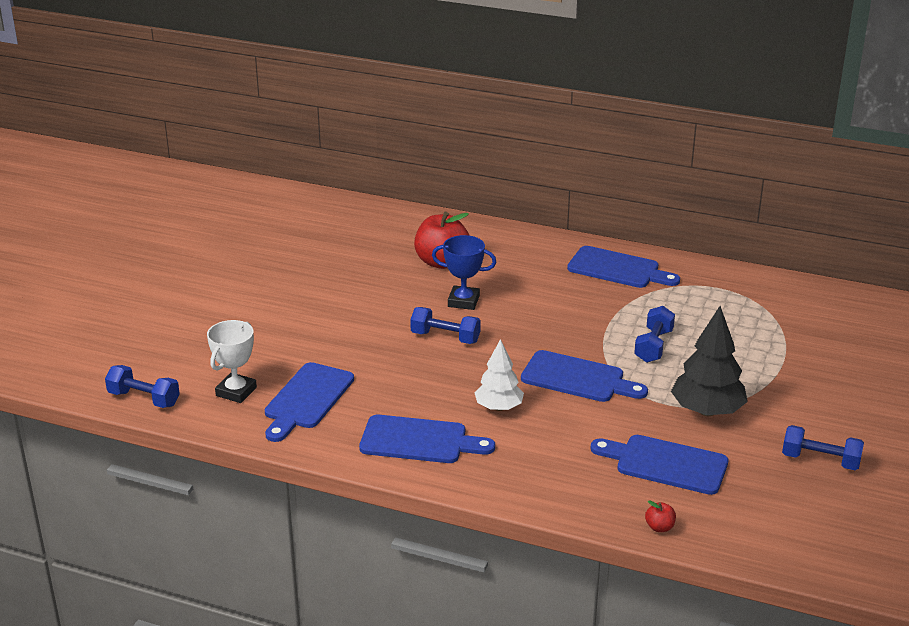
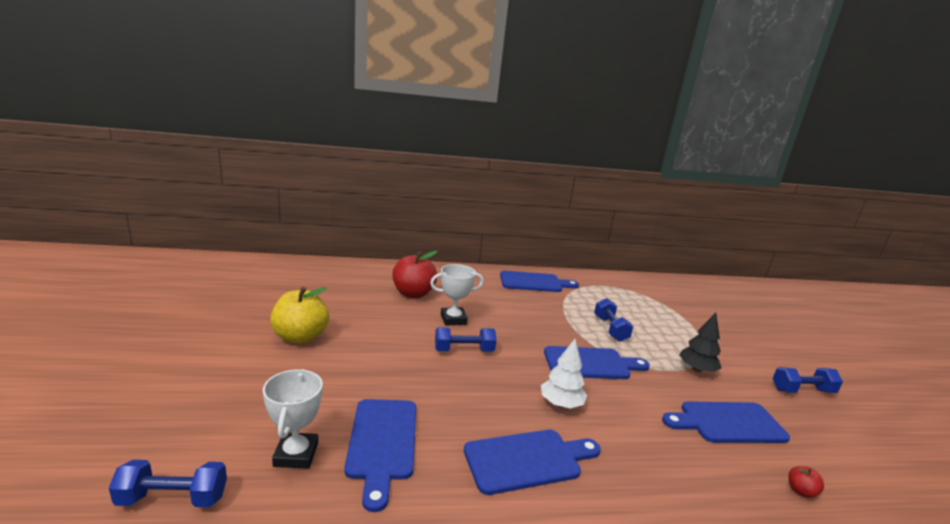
camera: 30 degrees left, 10 degrees down
blue trophy [432,235,496,310] -> white trophy [430,264,484,326]
black tree [671,306,748,416] -> black tree [679,313,722,373], size x0.66
none -> yellow apple [270,287,329,344]

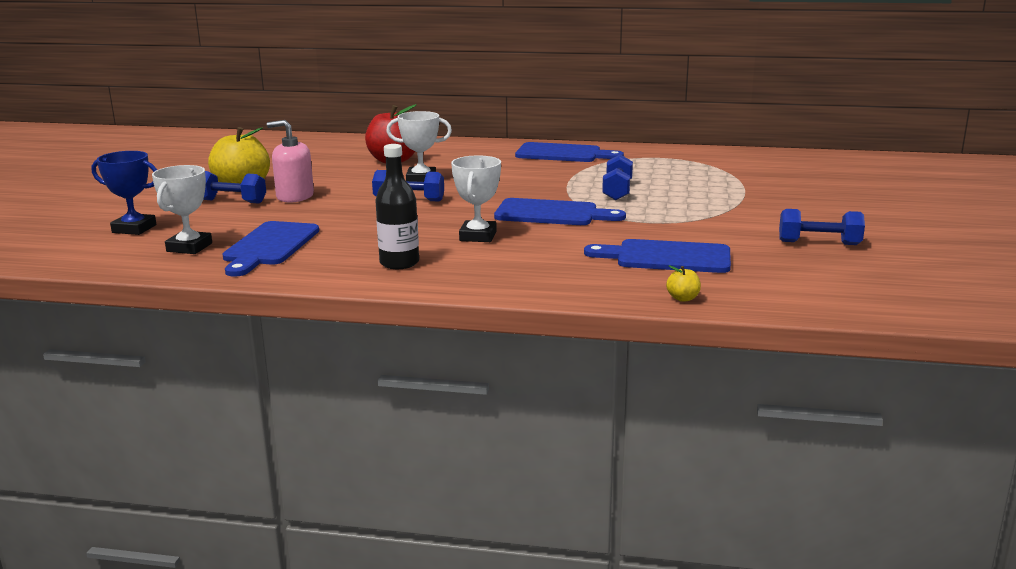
camera: 20 degrees right, 0 degrees up
blue dumbbell [109,460,227,507] -> blue dumbbell moved to [203,171,266,204]
blue cutting board [464,430,601,495] -> black bottle [375,144,419,269]
white tree [541,339,587,409] -> white trophy [451,156,501,242]
black tree [679,313,722,373] -> none
red apple [789,466,824,498] -> yellow apple [666,265,701,302]
none -> blue trophy [92,151,157,235]
none -> pink soap dispenser [267,120,314,202]

